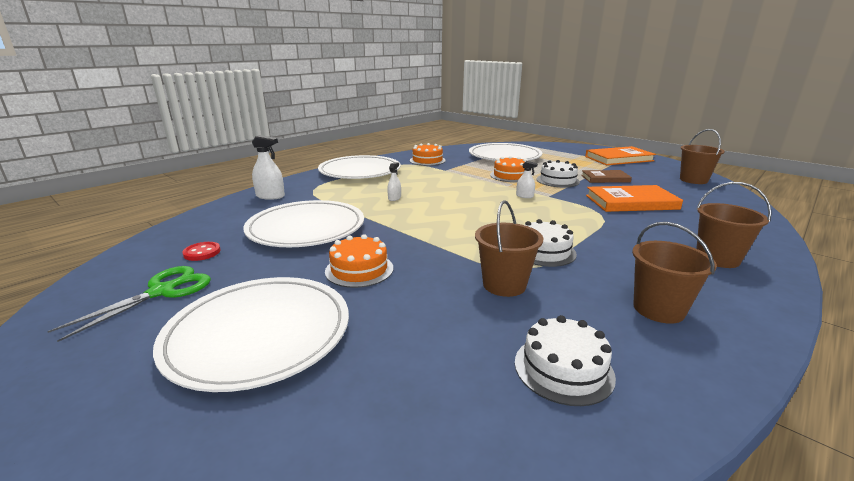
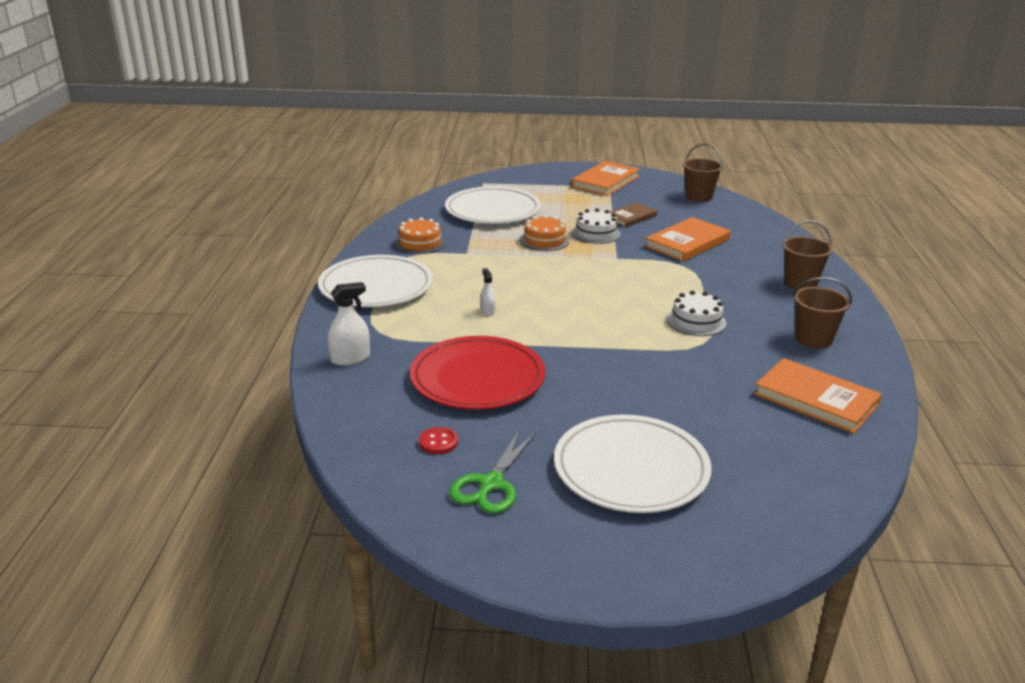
camera: 40 degrees left, 5 degrees up
green scissors [47,266,211,342] -> green scissors turned 150 degrees counterclockwise [449,429,536,513]
white plate [243,200,364,247] -> red plate [410,336,545,410]
orange cake [325,234,393,288] -> none
brown bucket [475,200,544,297] -> none
white cake [515,315,616,406] -> orange book [754,358,882,434]
white spray bottle [516,161,538,198] -> none

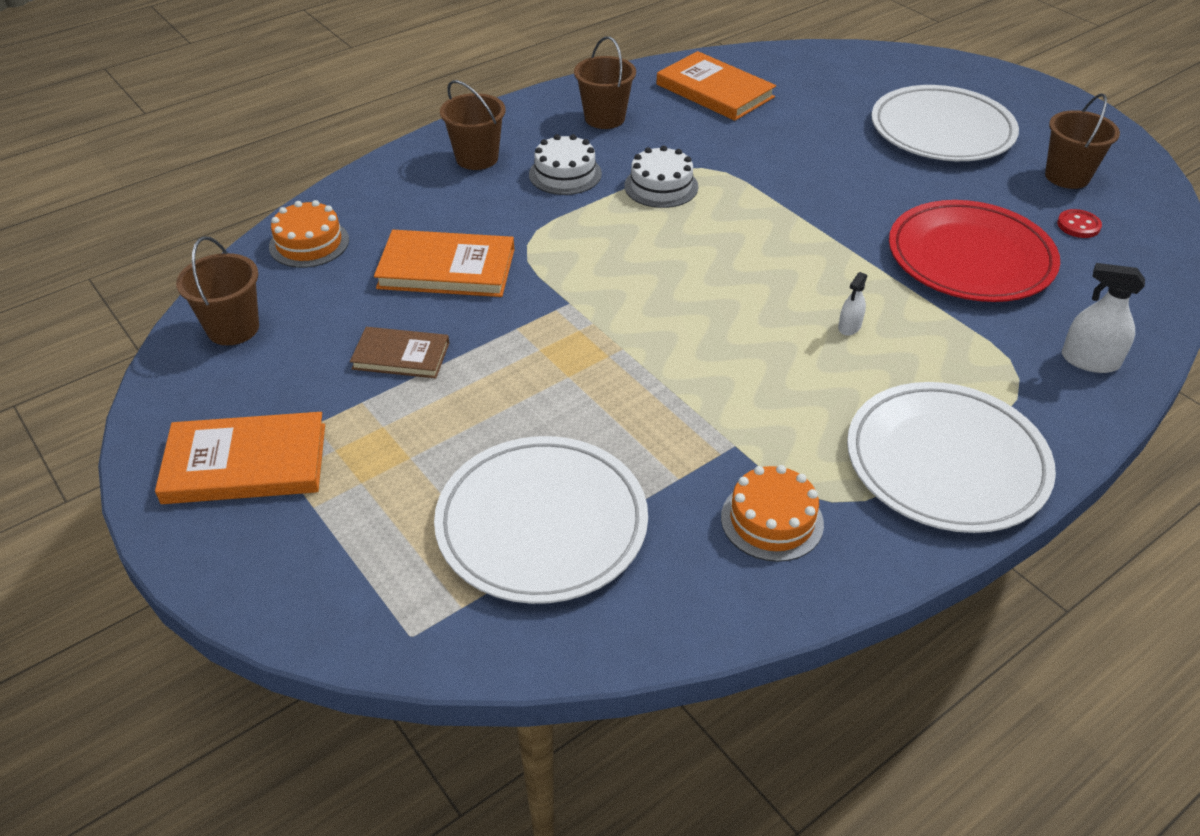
camera: 130 degrees left, 15 degrees up
green scissors [449,429,536,513] -> brown bucket [1045,93,1120,189]
orange cake [520,215,570,251] -> orange cake moved to [269,200,349,268]
white cake [572,208,621,244] -> white cake moved to [529,134,602,195]
orange book [754,358,882,434] -> orange book turned 45 degrees counterclockwise [657,51,776,121]

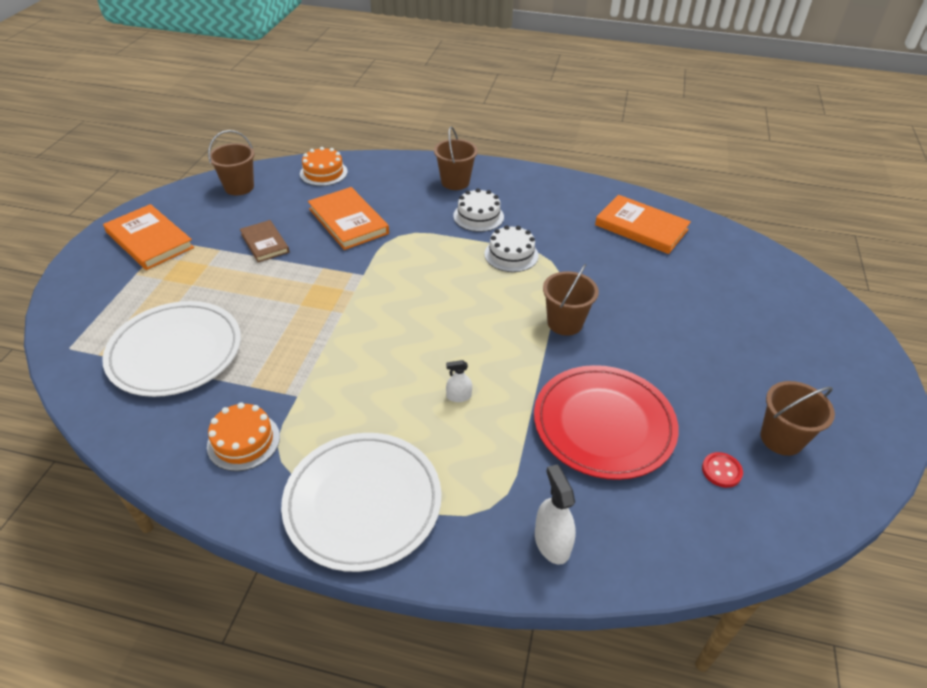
camera: 50 degrees right, 0 degrees up
brown bucket [574,36,636,129] -> brown bucket moved to [543,264,599,336]
orange book [657,51,776,121] -> orange book turned 60 degrees counterclockwise [595,195,691,254]
white plate [872,85,1019,161] -> none

